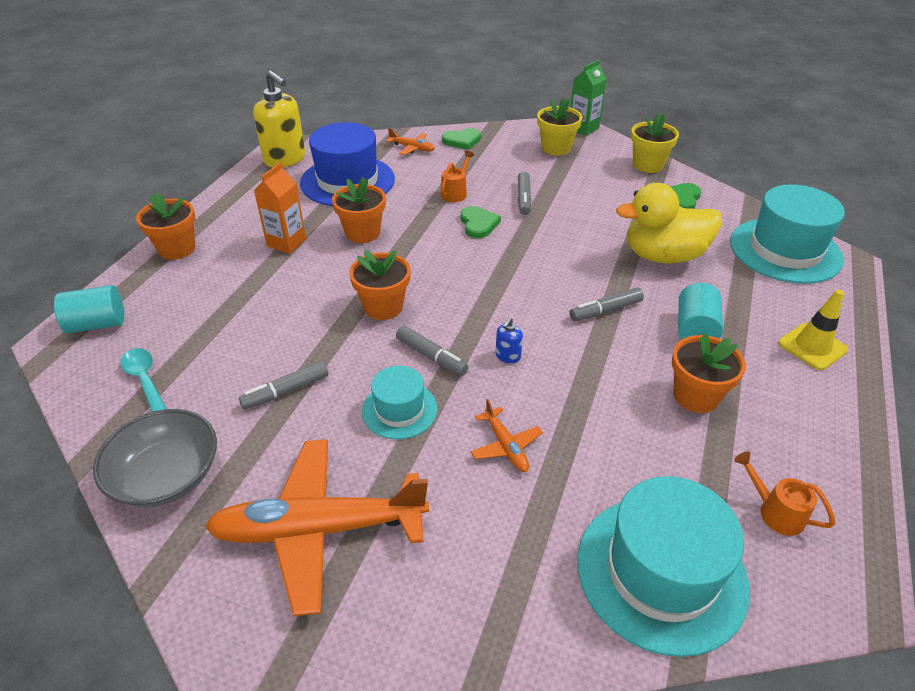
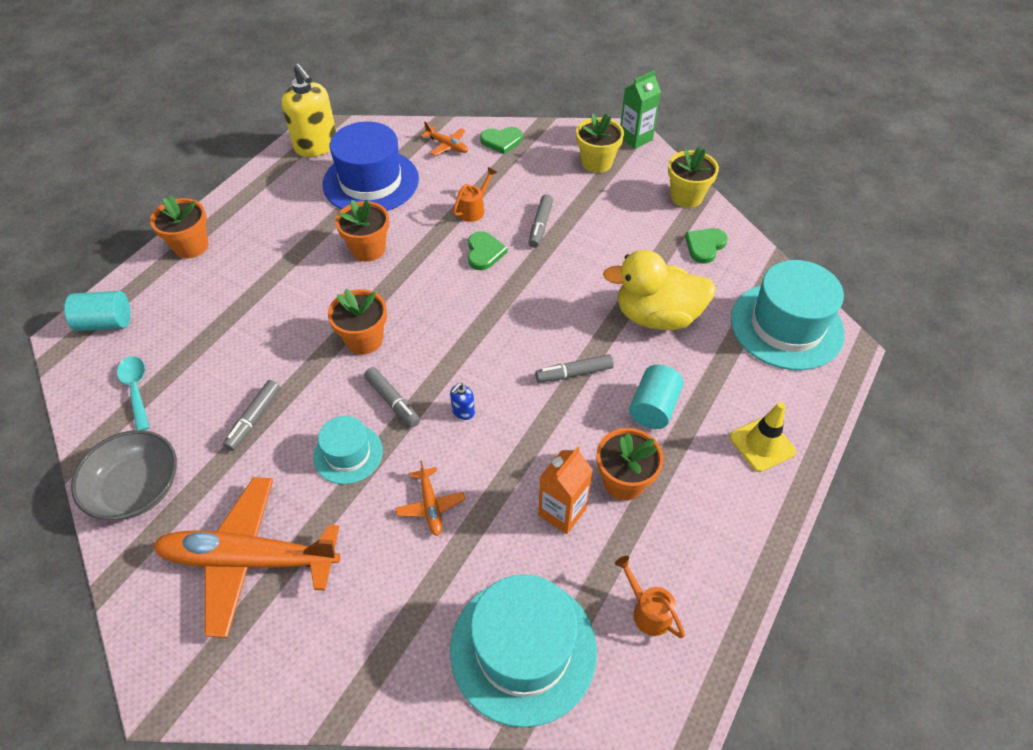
camera: 10 degrees right, 10 degrees up
grey marker [239,361,329,410] -> grey marker turned 45 degrees counterclockwise [223,380,280,451]
orange carton [254,162,306,254] -> orange carton moved to [538,447,593,534]

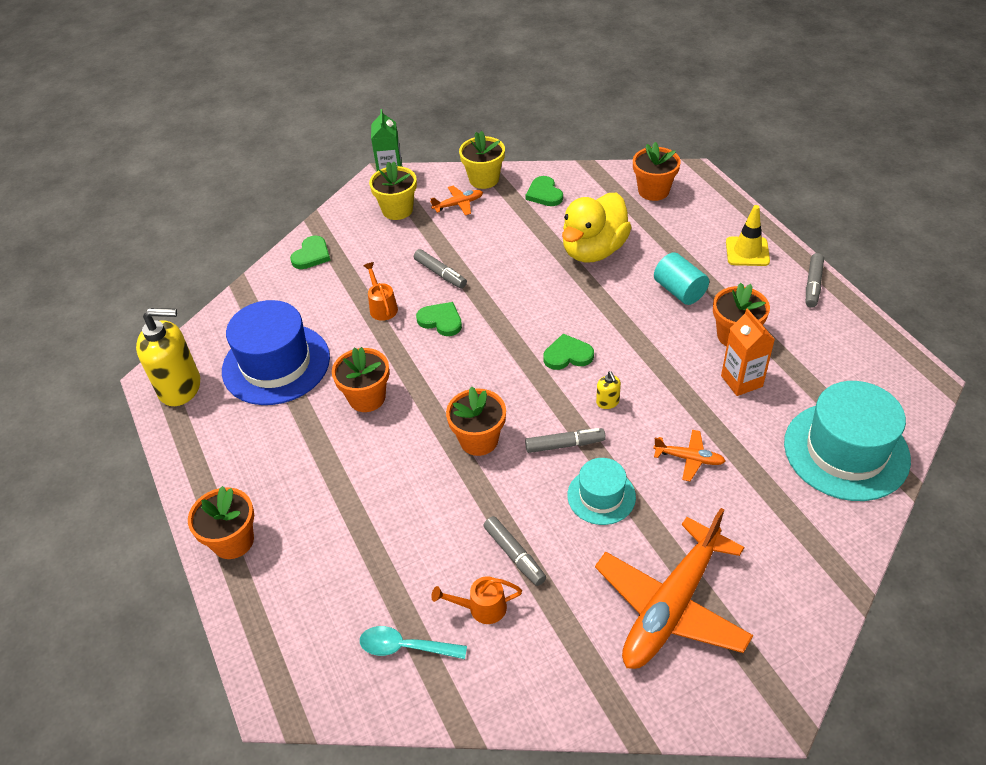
camera: 55 degrees left, 5 degrees down
turquoise cylinder [64,291,131,331] -> none
grey bowl [71,430,177,520] -> none
orange plane [421,121,468,156] -> orange plane moved to [430,186,483,215]
blue soap dispenser [450,383,475,420] -> yellow soap dispenser [596,371,621,409]
grey marker [535,354,614,383] -> grey marker moved to [806,253,824,308]
orange watering can [615,556,685,638] -> orange watering can moved to [431,576,522,624]
turquoise hat [731,260,845,370] -> orange flower pot [633,142,681,201]
none -> green heart [543,334,594,370]

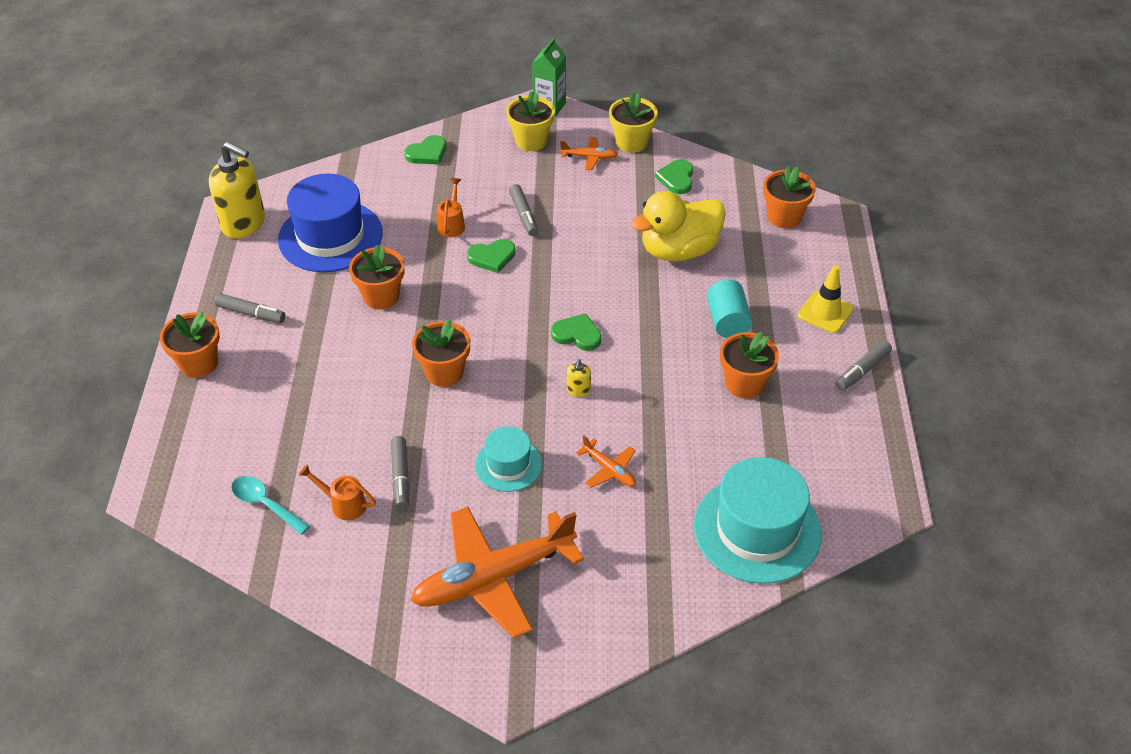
camera: 25 degrees right, 0 degrees up
green heart [416,302,462,336] -> green heart turned 105 degrees clockwise [467,239,515,273]
grey marker [525,428,606,453] -> grey marker moved to [215,293,285,323]
orange carton [721,308,775,396] -> none

